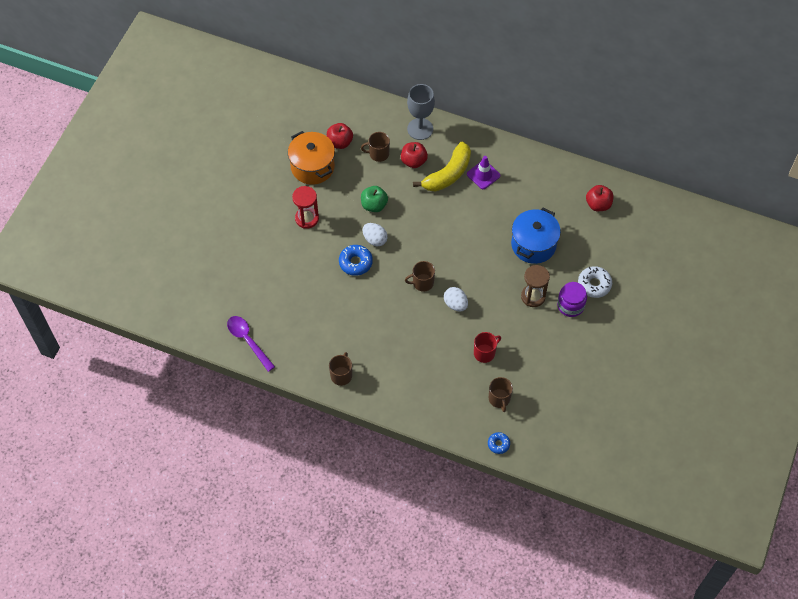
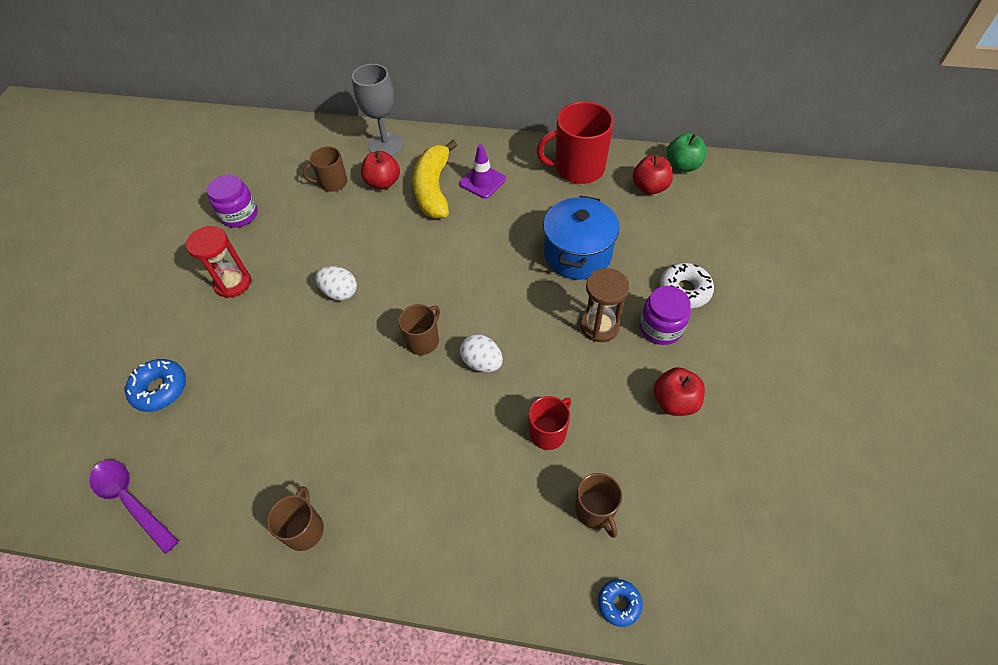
camera: 10 degrees left, 5 degrees down
orange pot [288,131,335,185] -> purple jar [207,175,258,228]
red apple [327,123,353,149] -> red apple moved to [654,367,705,416]
blue donut [339,245,373,276] -> blue donut moved to [125,359,186,412]
green apple [361,186,388,212] -> green apple moved to [667,133,706,172]
brown mug [405,261,435,292] -> brown mug turned 150 degrees clockwise [398,304,440,355]
yellow banana [413,141,471,191] -> yellow banana turned 150 degrees clockwise [413,140,457,218]
none -> red mug [536,102,614,184]

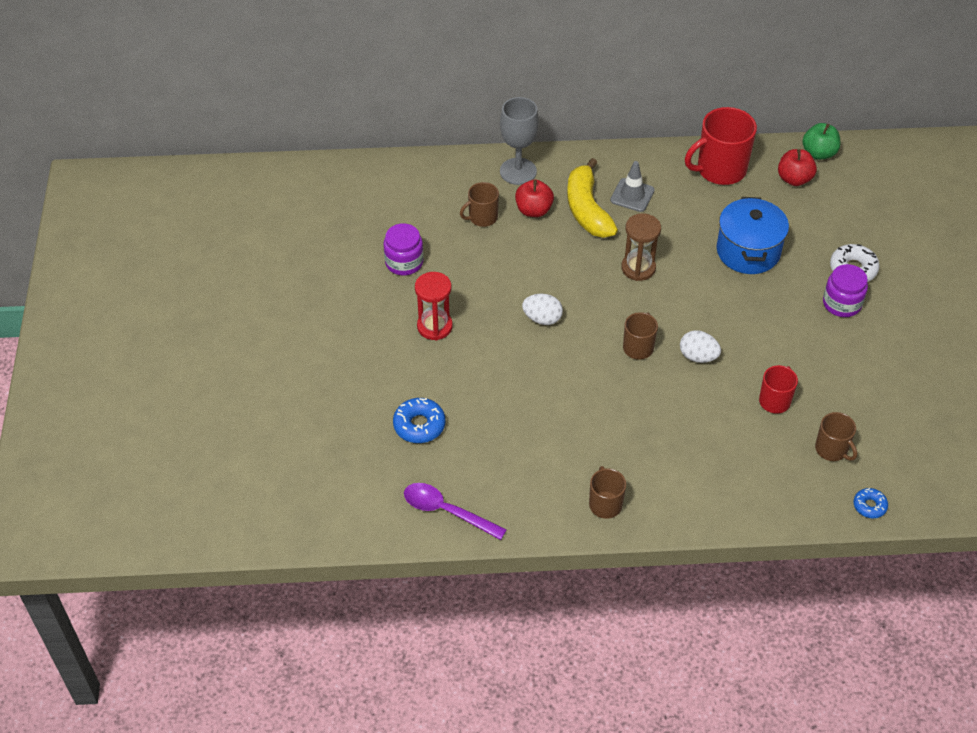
camera: 15 degrees left, 5 degrees down
purple traffic cone [459,144,506,198] -> grey traffic cone [610,161,655,212]
brown hourglass [580,268,629,342] -> brown hourglass moved to [621,213,661,281]
red apple [654,367,705,416] -> none

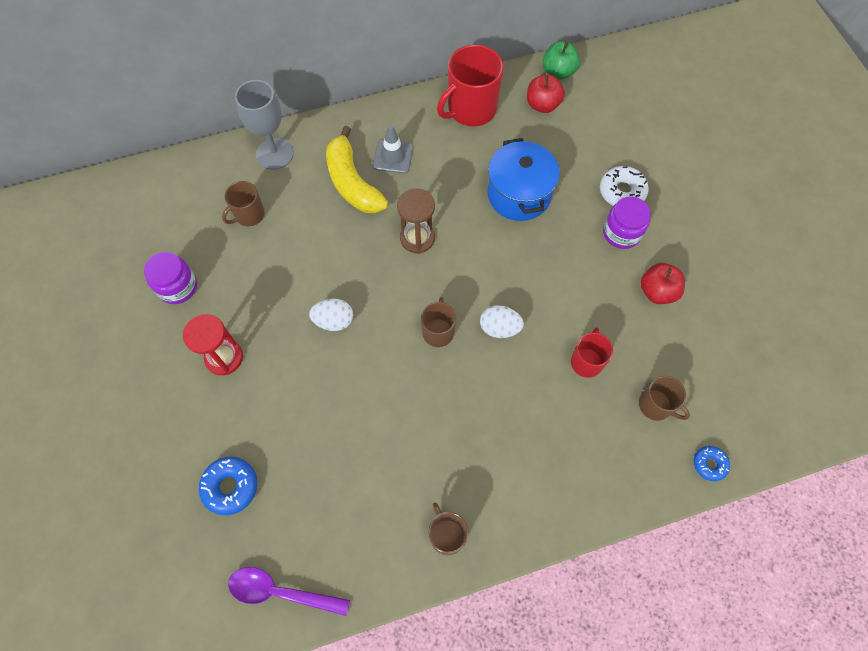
camera: 15 degrees left, 15 degrees up
red apple [515,180,554,217] -> red apple moved to [641,263,685,304]

